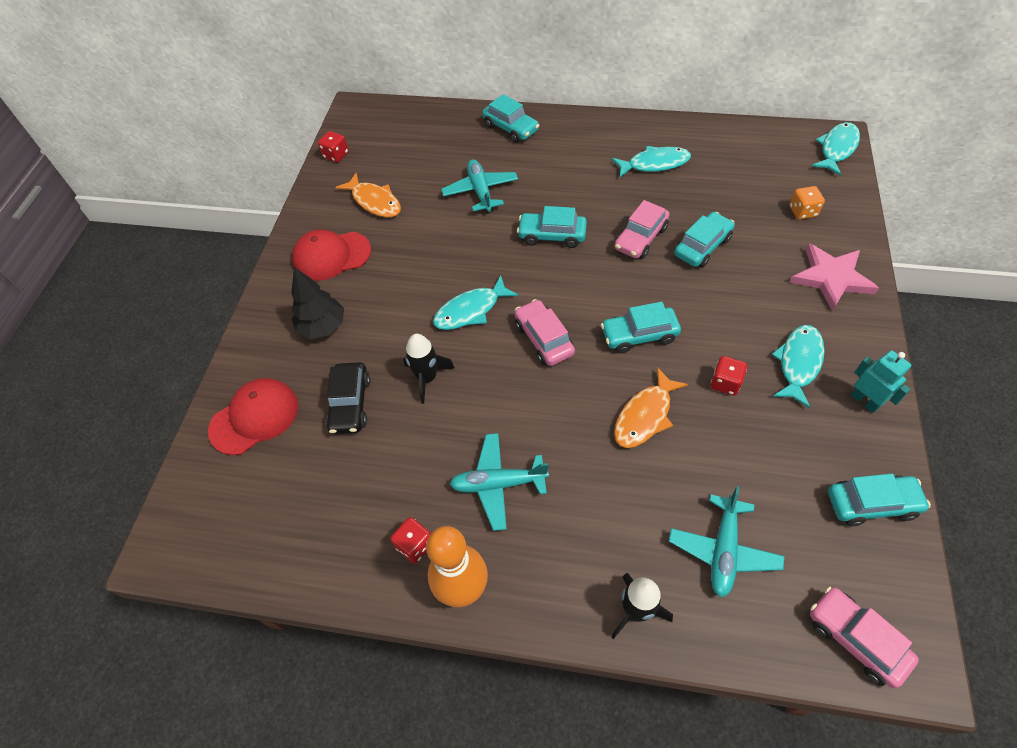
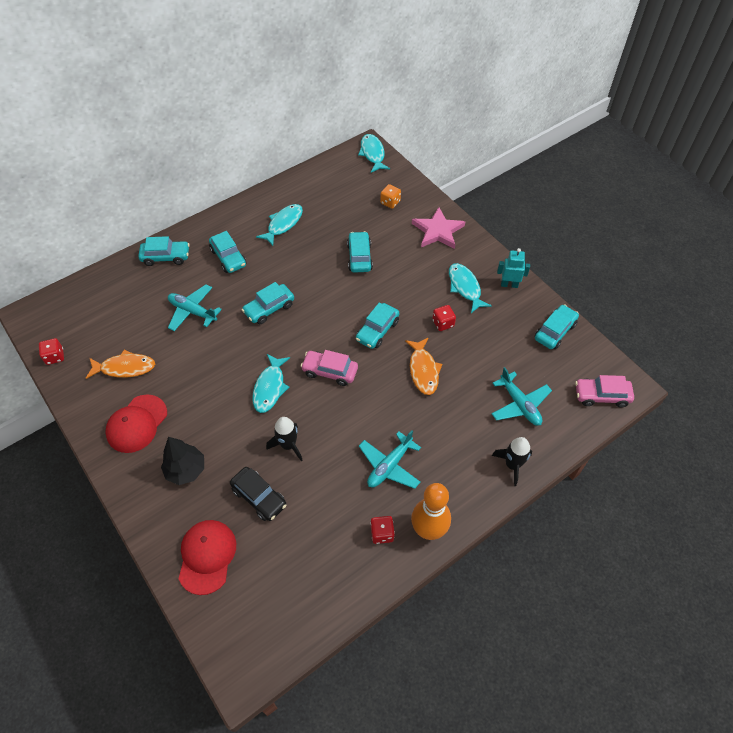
camera: 50 degrees left, 0 degrees up
pink car [614,200,669,259] -> none
none -> turquoise car [209,231,247,273]

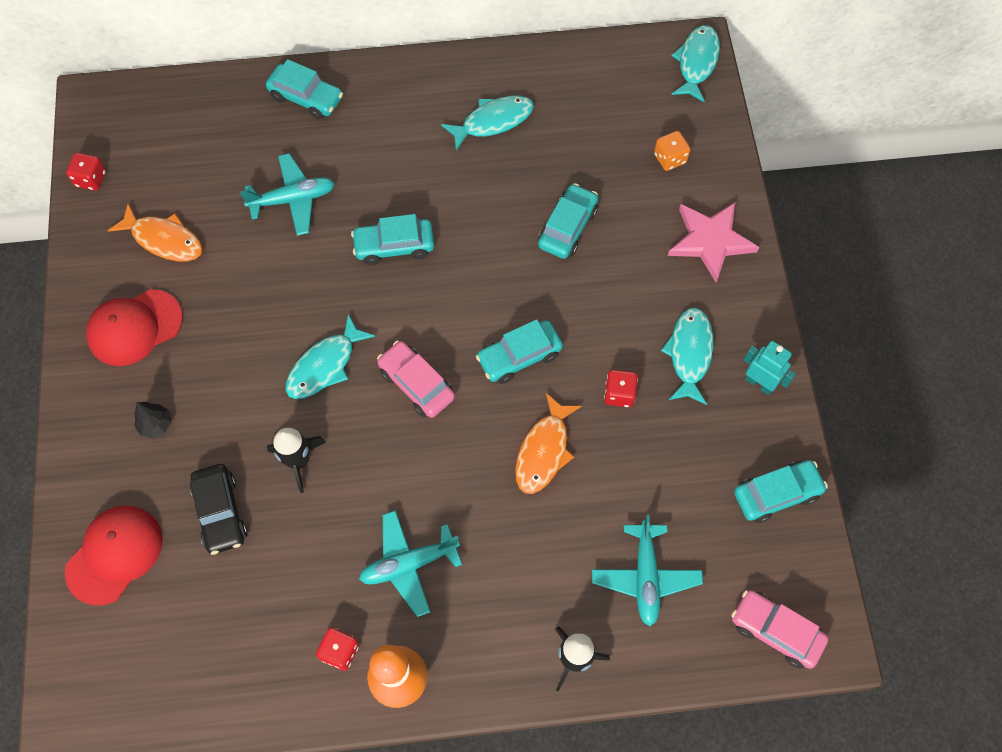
camera: 30 degrees right, 10 degrees up
black tree [161,437,204,485] -> black tree [134,402,171,438], size x0.59
turquoise plane [168,284,222,331] -> turquoise plane turned 105 degrees clockwise [240,153,335,236]
turquoise car [209,231,247,273] -> none

